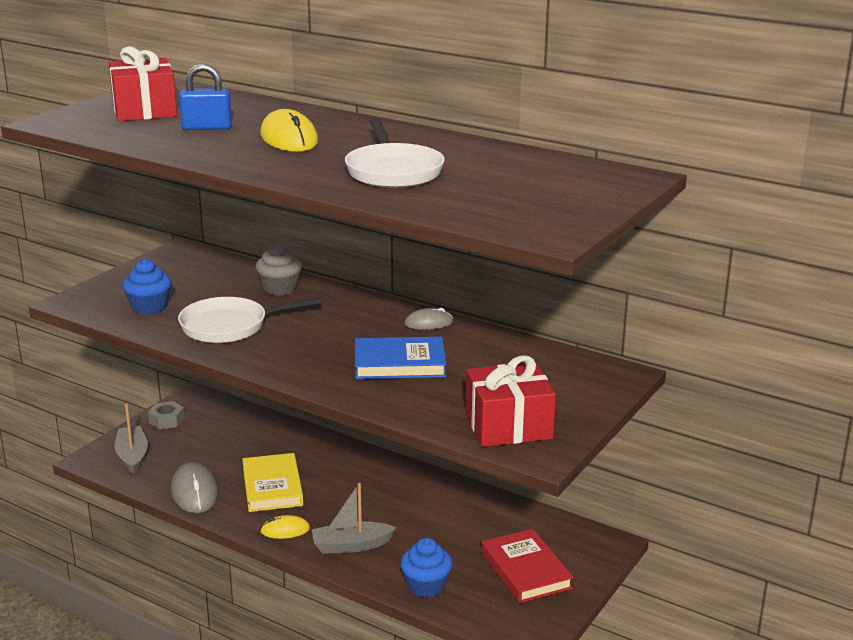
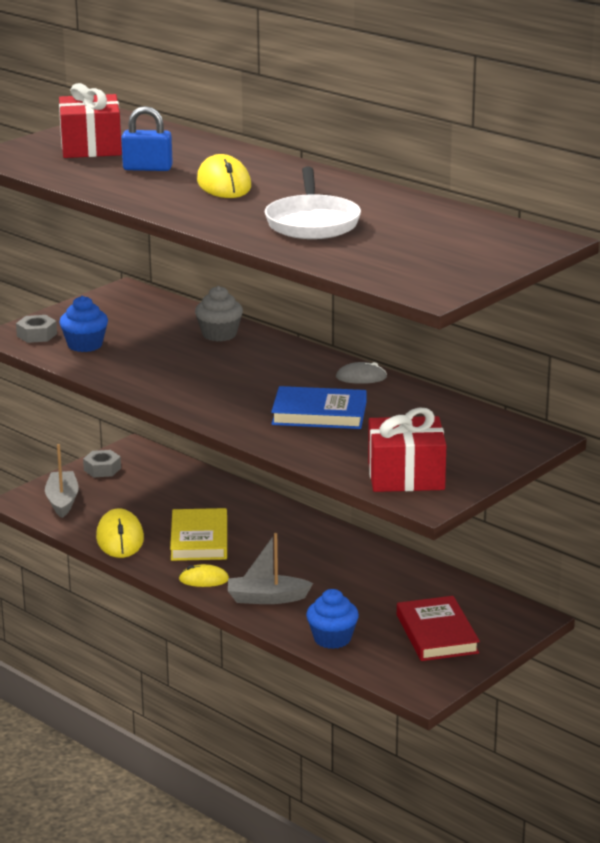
camera: 10 degrees right, 0 degrees up
grey mouse [171,462,219,513] -> yellow mouse [96,508,144,558]
white pan [178,297,323,343] -> none
none -> grey nut [16,315,57,343]

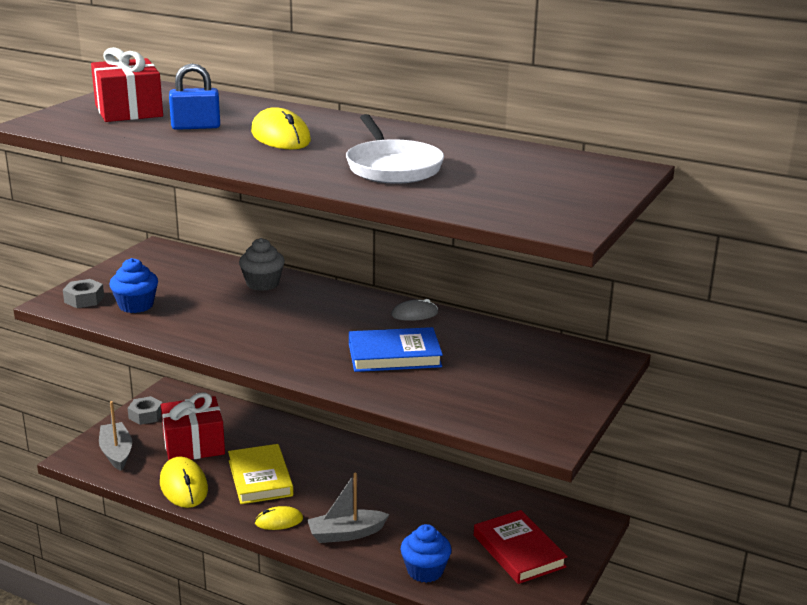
camera: 15 degrees left, 0 degrees up
red gift [368,407,446,492] -> red gift moved to [161,392,225,460]

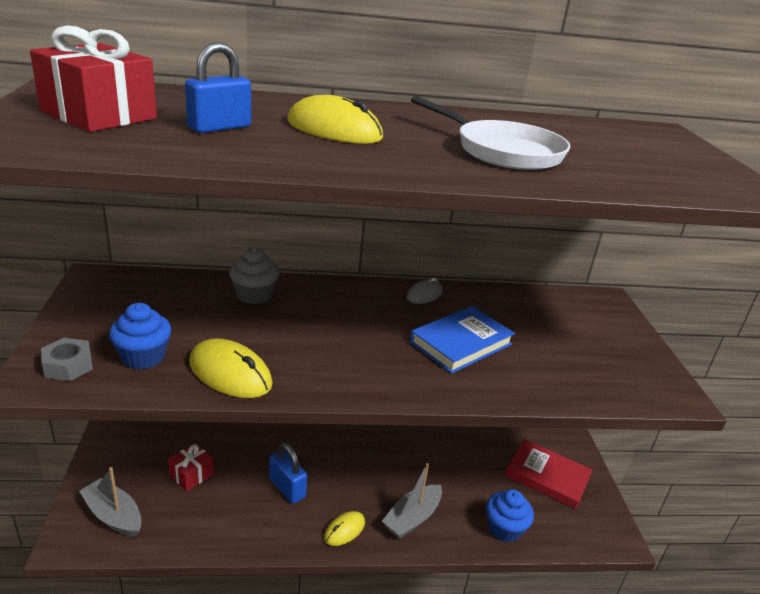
camera: 35 degrees left, 5 degrees up
grey nut [128,396,163,425] -> none
yellow mouse [160,456,208,508] -> yellow mouse moved to [189,338,273,398]
red gift [161,392,225,460] -> red gift [168,443,214,491], size x0.55
yellow book [228,444,293,504] -> blue padlock [269,443,307,504]

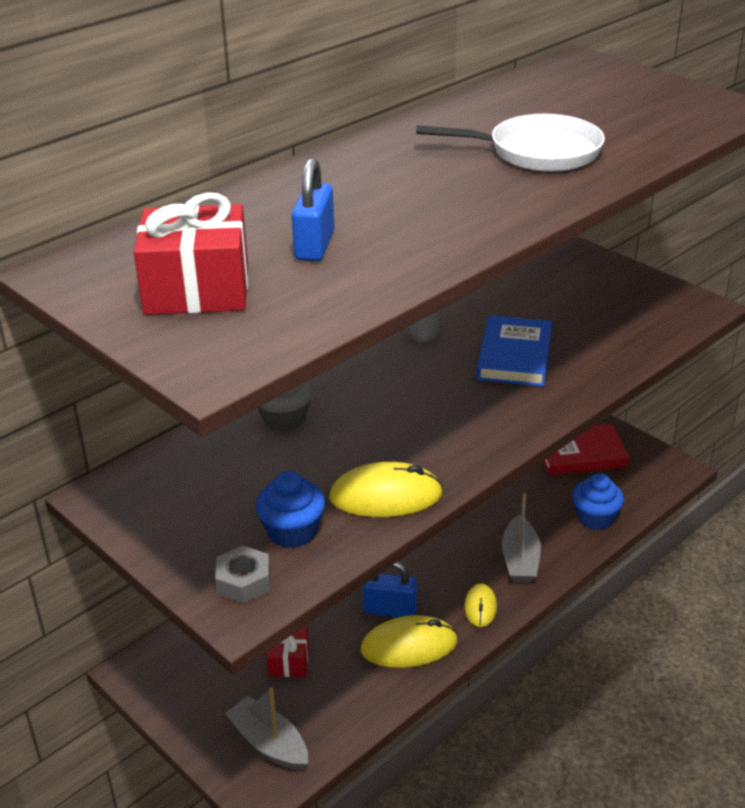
camera: 35 degrees left, 5 degrees up
grey boat [79,467,142,537] -> grey boat turned 45 degrees clockwise [225,688,308,771]
yellow mouse [288,95,383,144] -> yellow mouse moved to [361,615,458,668]

